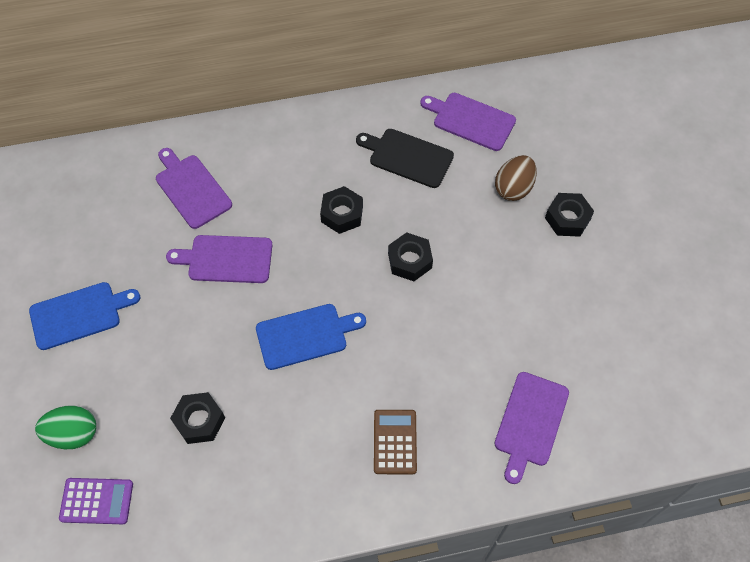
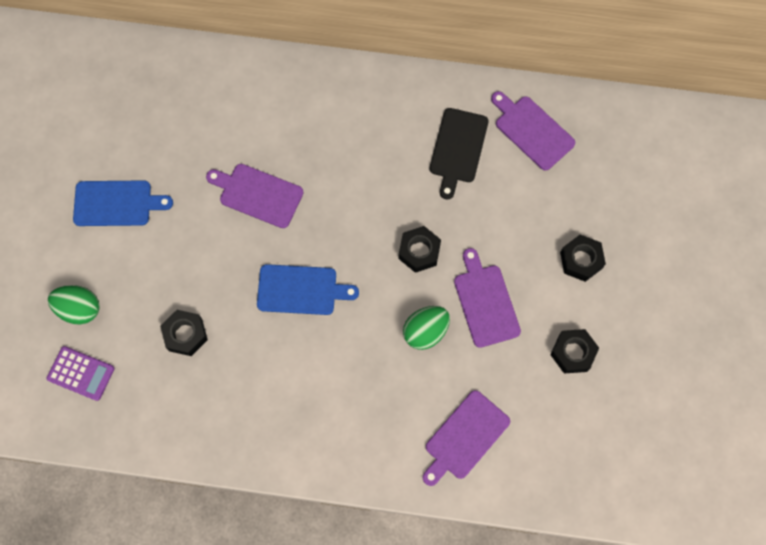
camera: 20 degrees right, 10 degrees up
purple cutting board [156,148,232,229] -> purple cutting board moved to [454,248,521,348]
black nut [320,186,363,234] -> black nut moved to [550,329,599,374]
black cutting board [356,129,454,188] -> black cutting board turned 120 degrees counterclockwise [429,108,489,199]
brown calculator [374,410,417,475] -> none
brown egg [495,155,537,201] -> none
none -> green egg [403,306,450,350]

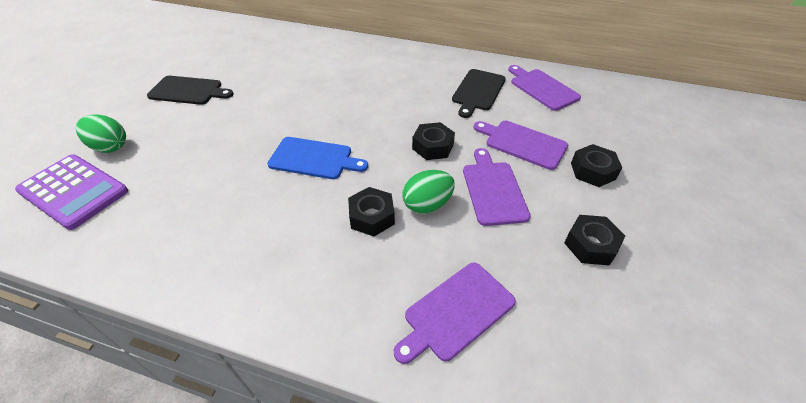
camera: 10 degrees right, 25 degrees down
purple calculator [46,346,115,401] -> purple calculator [15,154,128,230], size x1.59
blue cutting board [73,180,173,226] -> black cutting board [147,76,234,105]
black nut [160,310,208,356] -> black nut moved to [348,187,395,236]
purple cutting board [206,164,304,228] -> purple cutting board moved to [473,121,568,170]

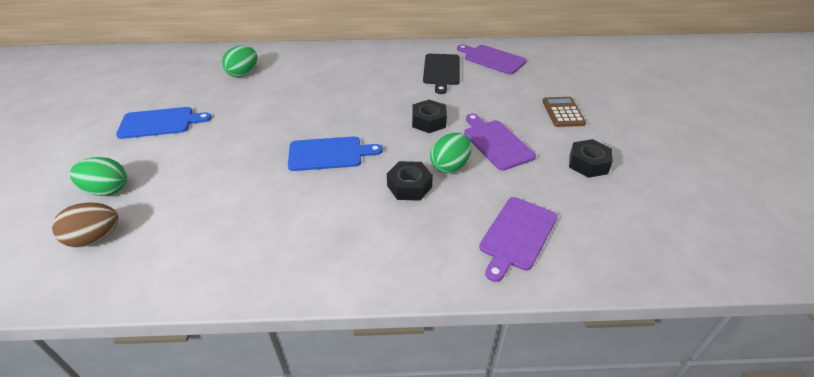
camera: 20 degrees left, 5 degrees down
purple calculator [15,154,128,230] -> brown egg [52,202,118,247]
black cutting board [147,76,234,105] -> blue cutting board [116,107,212,139]
purple cutting board [473,121,568,170] -> none
black nut [571,144,622,187] -> brown calculator [542,97,586,127]
none -> green egg [222,46,257,77]

